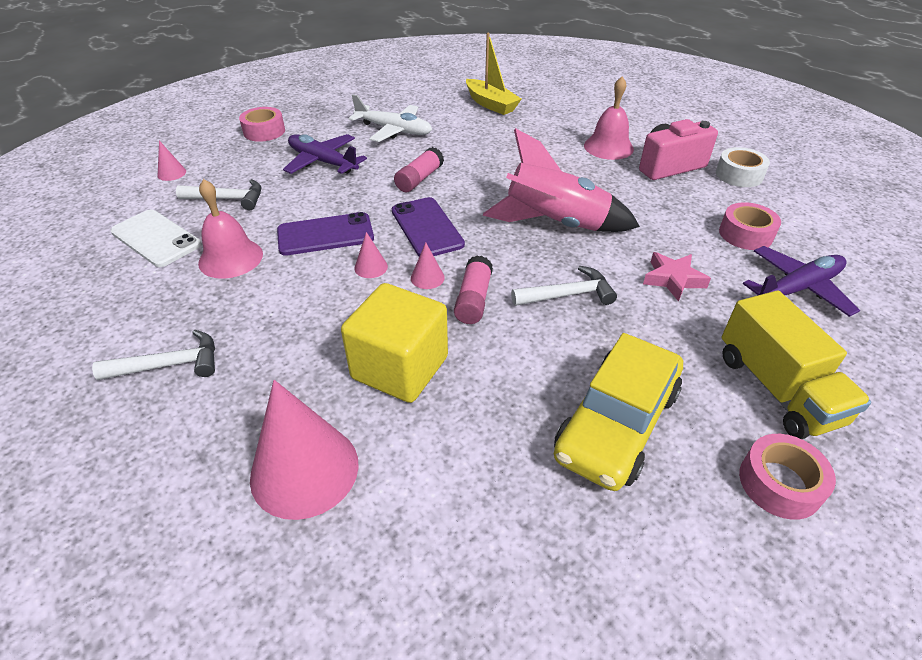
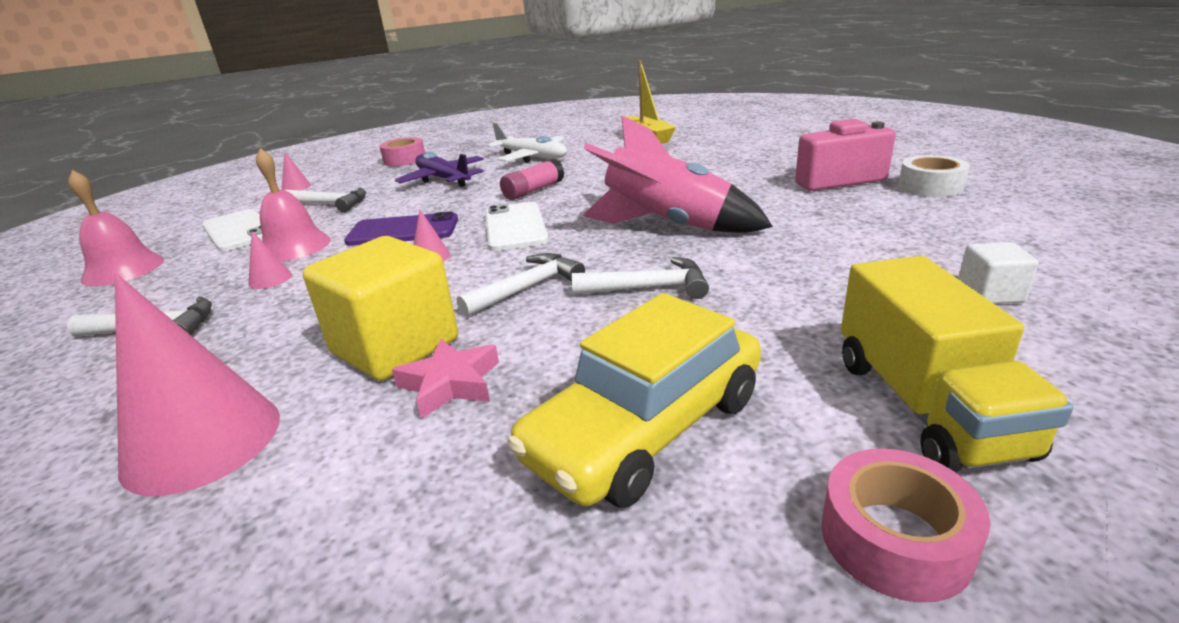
camera: 15 degrees right, 15 degrees down
purple phone [392,197,465,257] -> white phone [485,202,549,251]
pink cone [411,242,445,289] -> pink cone moved to [248,231,292,289]
pink glue stick [454,255,493,324] -> white hammer [457,253,585,317]
pink bell [584,76,634,160] -> pink bell moved to [68,170,164,286]
pink star [643,252,711,302] -> pink star moved to [392,339,499,419]
pink tape [719,202,781,250] -> none
purple plane [743,246,860,317] -> white cube [958,242,1039,304]

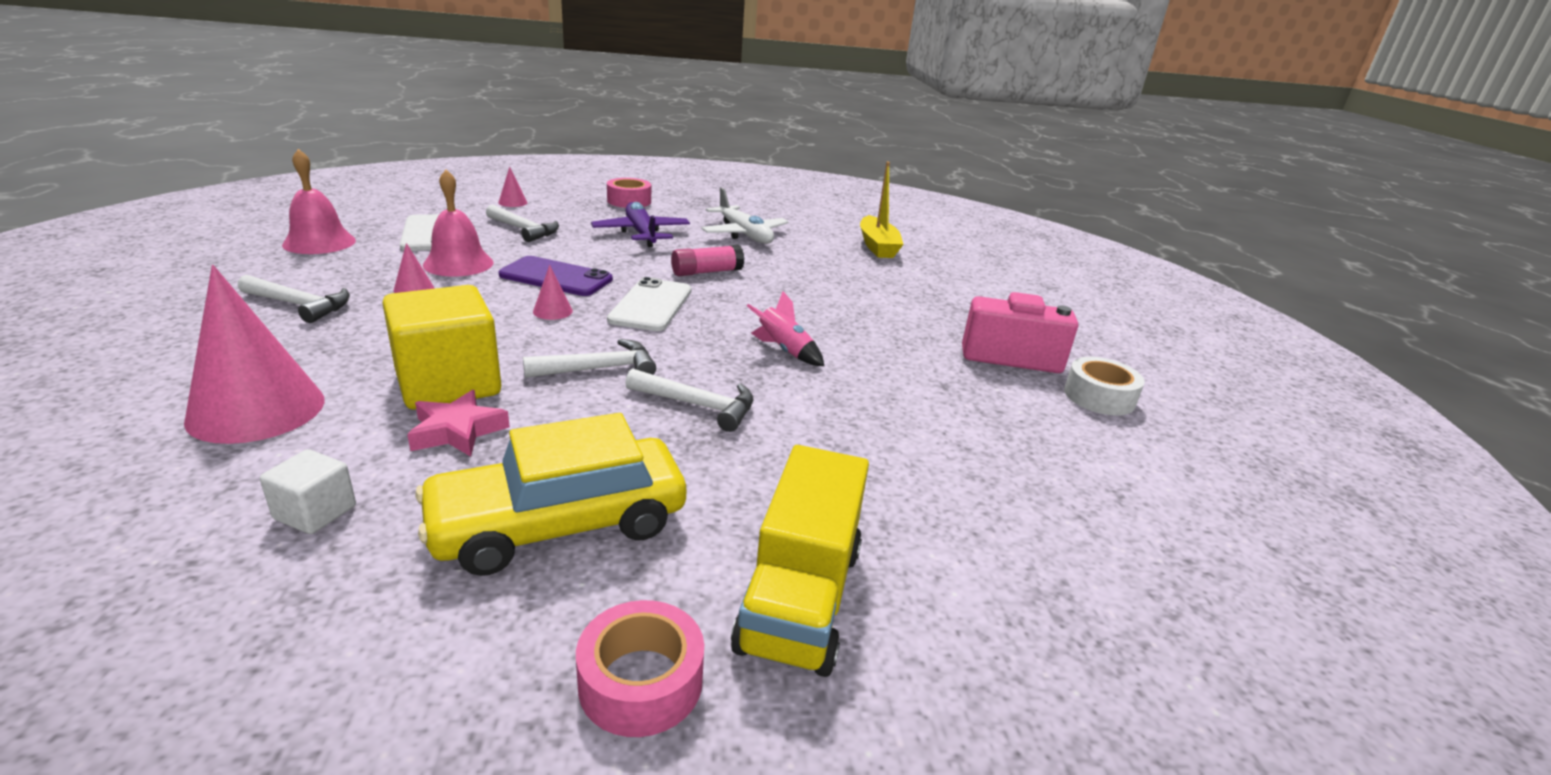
camera: 15 degrees right, 0 degrees up
pink rocket [582,115,773,233] -> pink rocket [747,291,824,366], size x0.47
white cube [958,242,1039,304] -> white cube moved to [260,449,356,534]

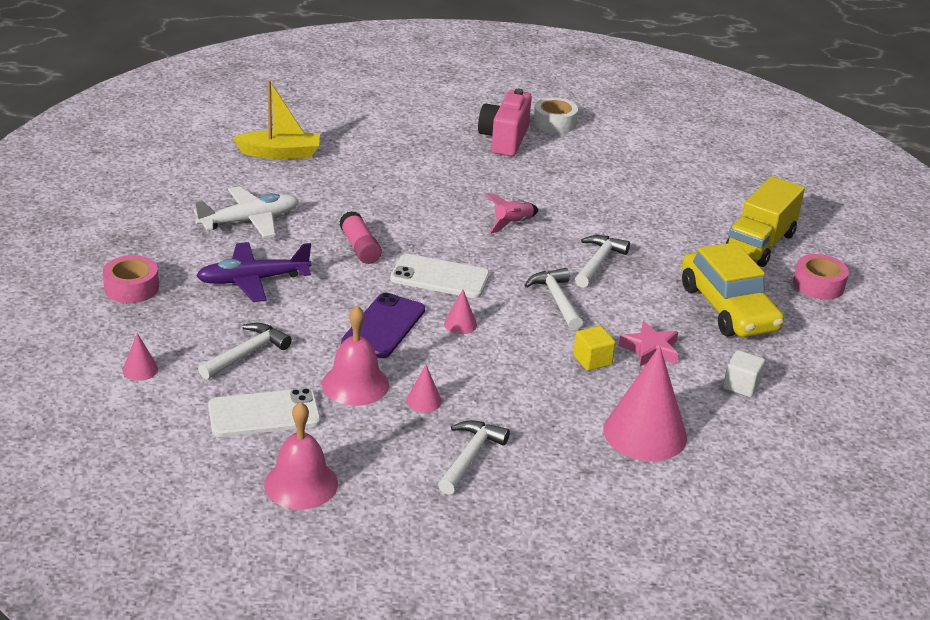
camera: 85 degrees left, 5 degrees up
yellow cube [383,285,501,410] -> yellow cube [573,326,616,371], size x0.48
yellow truck [731,445,869,677] -> yellow truck turned 105 degrees clockwise [725,176,805,267]

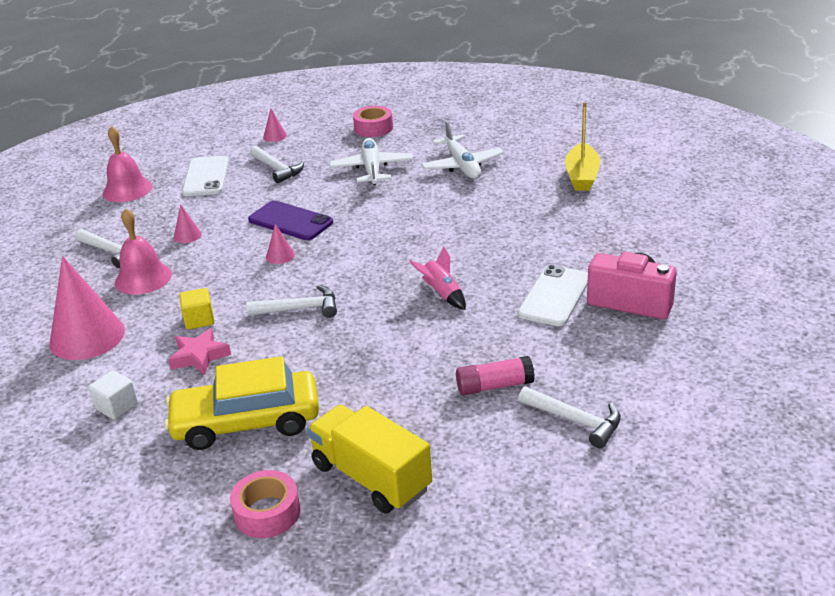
camera: 105 degrees right, 0 degrees up
purple plane [196,242,312,302] -> white plane [329,138,413,185]
pink bell [322,306,389,406] -> pink bell moved to [115,208,172,295]
pink glue stick [339,211,382,264] -> pink glue stick moved to [456,356,535,396]
white phone [390,254,490,298] -> white phone moved to [518,265,588,326]
white tape [533,97,578,133] -> none
white hammer [575,235,630,288] -> white hammer moved to [518,386,621,448]

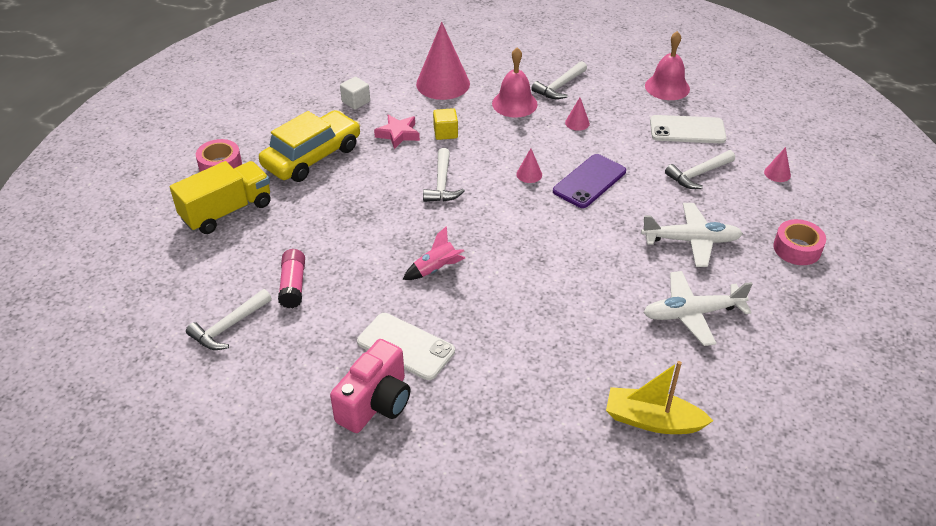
camera: 95 degrees right, 10 degrees up
yellow car [164,356,319,450] -> yellow car turned 45 degrees clockwise [259,110,360,182]

